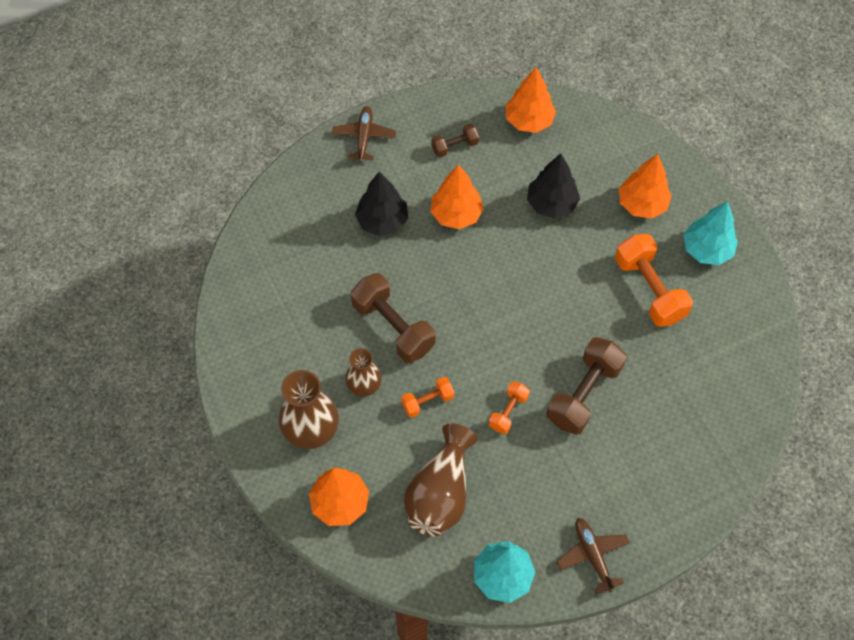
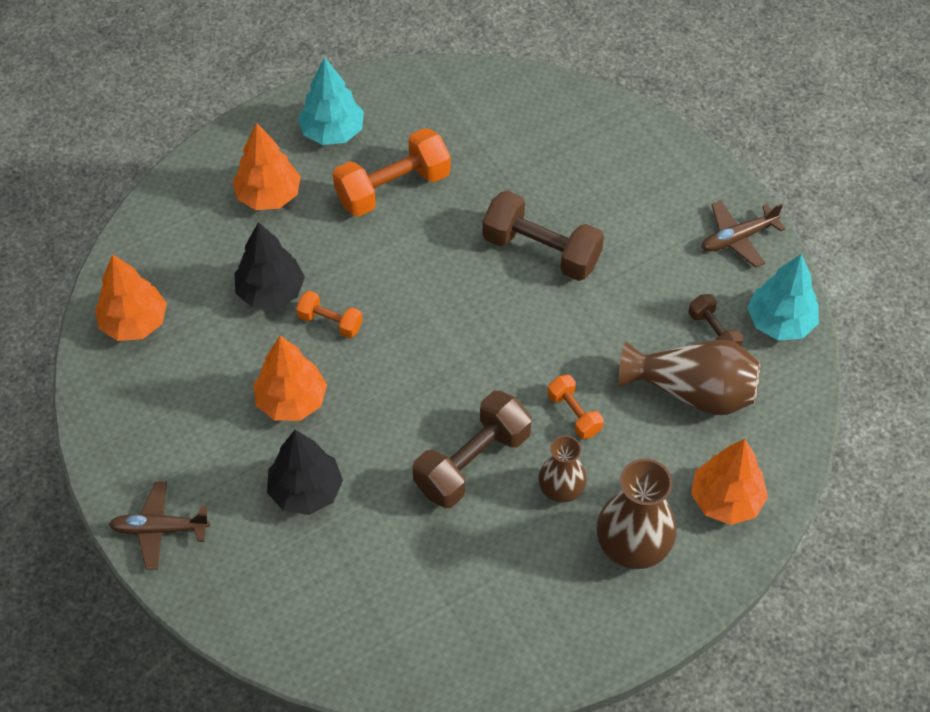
camera: 95 degrees left, 5 degrees down
brown dumbbell [431,124,479,157] -> brown dumbbell moved to [688,294,743,346]
orange dumbbell [489,381,530,434] -> orange dumbbell moved to [296,291,363,339]

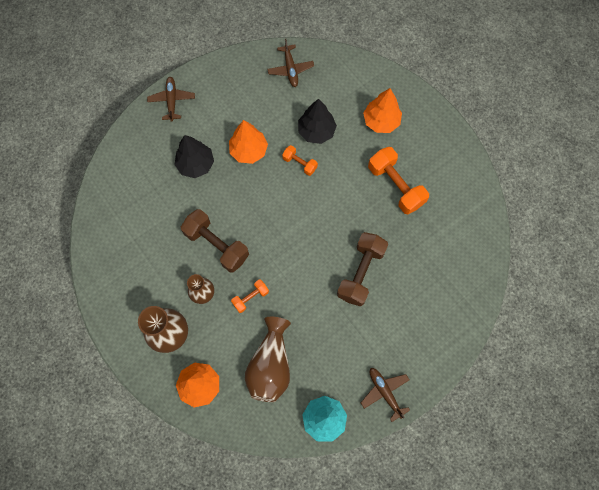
camera: 85 degrees right, 15 degrees up
orange tree [95,254,167,341] -> brown plane [267,39,314,87]
orange dumbbell [296,291,363,339] -> orange dumbbell turned 75 degrees counterclockwise [282,145,318,176]
turquoise tree [298,57,364,145] -> none
brown dumbbell [688,294,743,346] -> none

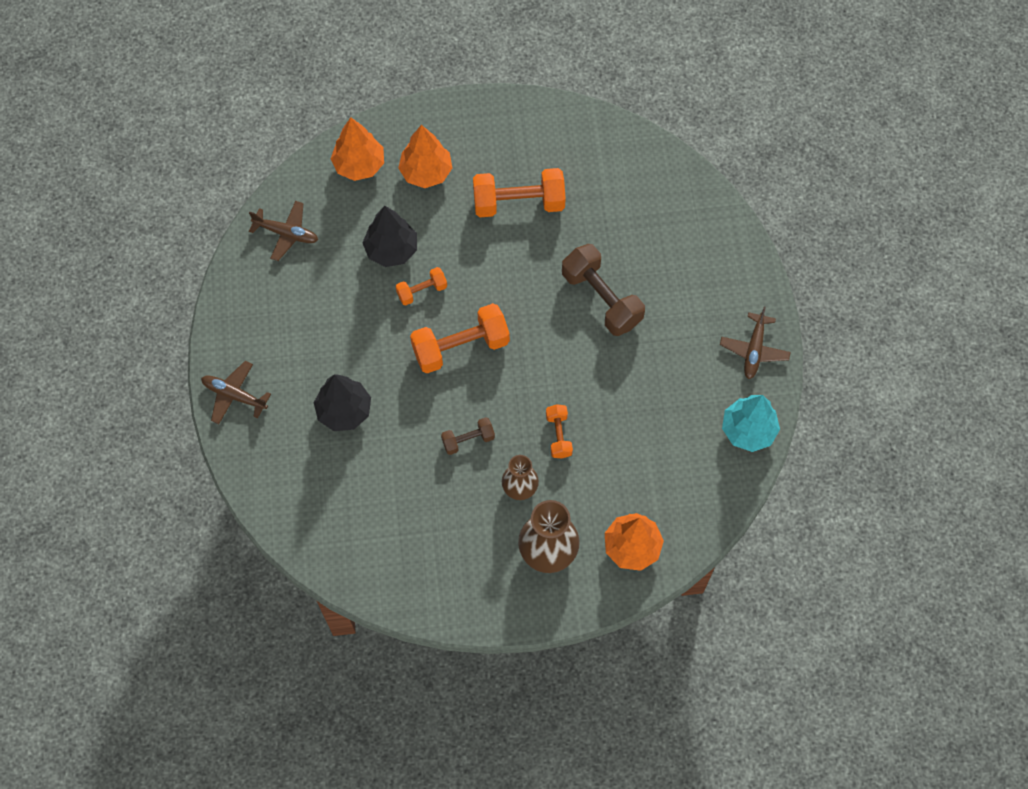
camera: 60 degrees left, 5 degrees down
brown dumbbell [181,209,249,273] -> brown dumbbell [441,417,495,455], size x0.53
orange tree [229,120,268,164] -> orange tree moved to [331,117,384,181]
brown vase [245,317,291,402] -> none
brown plane [361,368,410,422] -> brown plane turned 75 degrees counterclockwise [720,307,791,379]
none -> orange dumbbell [410,303,510,373]

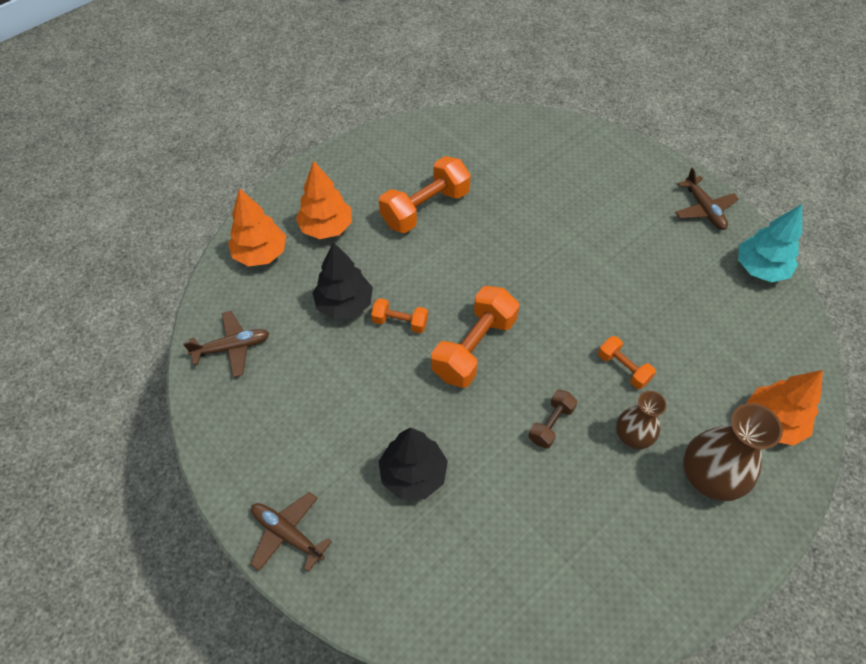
camera: 35 degrees left, 10 degrees down
brown plane [201,361,271,424] -> brown plane turned 45 degrees clockwise [250,492,332,572]
orange dumbbell [395,267,447,306] -> orange dumbbell turned 75 degrees clockwise [371,298,428,333]
brown dumbbell [562,244,645,336] -> none

